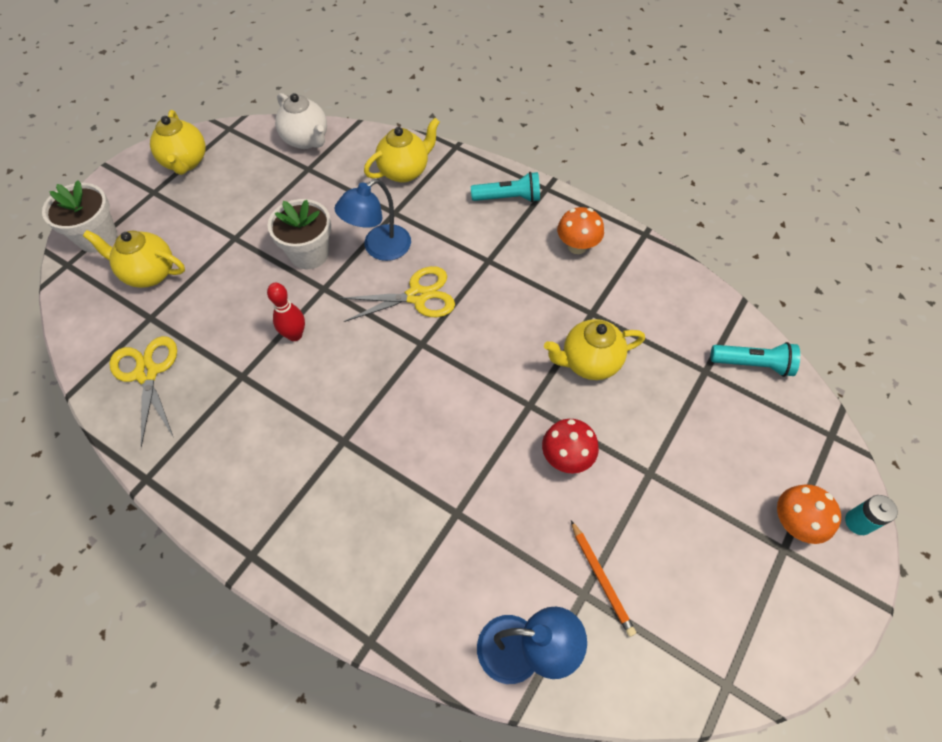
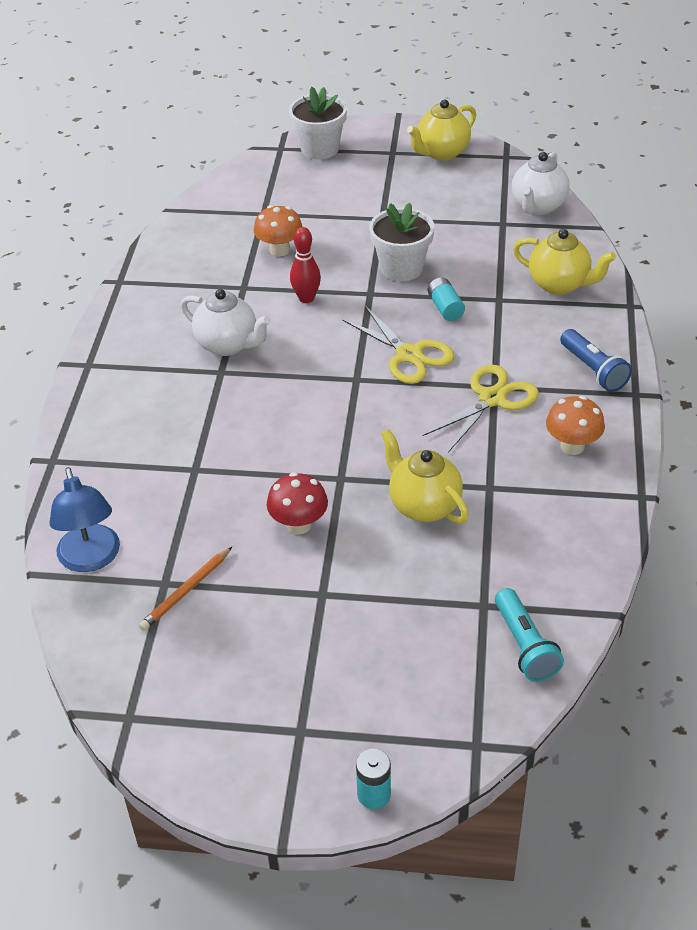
camera: 65 degrees right, 15 degrees down
yellow teapot [83,230,185,288] -> none
yellow scissors [109,336,177,448] -> yellow scissors moved to [423,365,539,452]
blue lamp [334,179,411,261] -> turquoise battery [428,277,465,321]
turquoise flashlight [471,172,540,202] -> blue flashlight [560,329,632,392]
orange mushroom [777,484,841,544] -> orange mushroom moved to [254,205,303,257]
none -> white teapot [181,289,271,356]

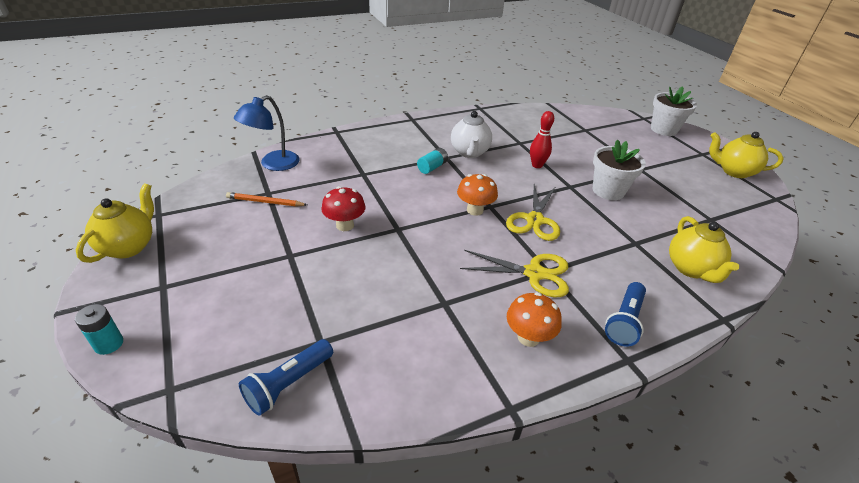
camera: 55 degrees right, 5 degrees down
orange mushroom [254,205,303,257] -> orange mushroom moved to [457,174,498,216]
yellow teapot [381,429,469,524] -> yellow teapot moved to [76,183,154,263]
turquoise battery [428,277,465,321] -> turquoise battery moved to [417,148,448,174]
turquoise flashlight [495,588,564,682] -> blue flashlight [239,339,333,416]
white teapot [512,152,570,215] -> none

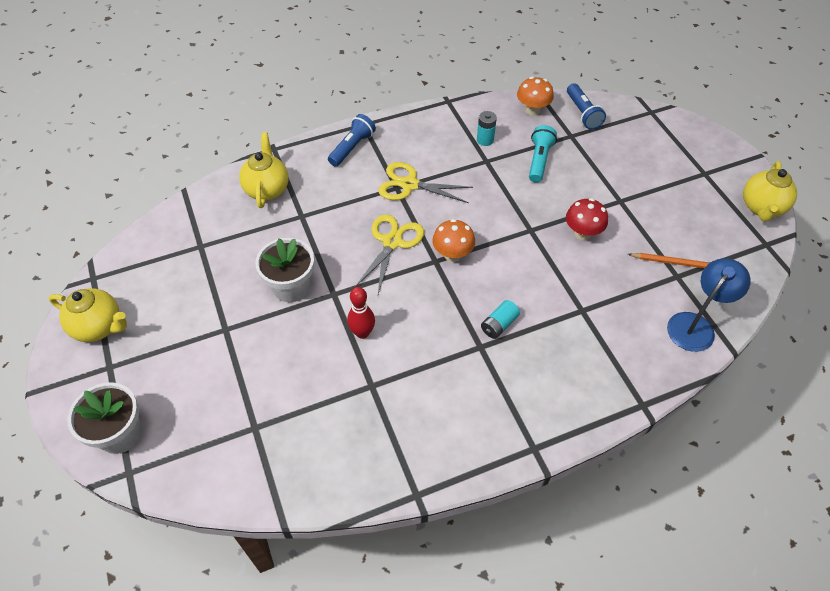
camera: 175 degrees left, 15 degrees up
turquoise battery [75,304,123,355] -> turquoise battery moved to [477,111,497,146]
blue flashlight [239,339,333,416] -> blue flashlight turned 120 degrees clockwise [567,83,606,130]
white teapot [451,111,492,158] -> none
orange mushroom [507,292,562,347] -> orange mushroom moved to [517,77,554,116]
none -> turquoise flashlight [529,125,557,183]

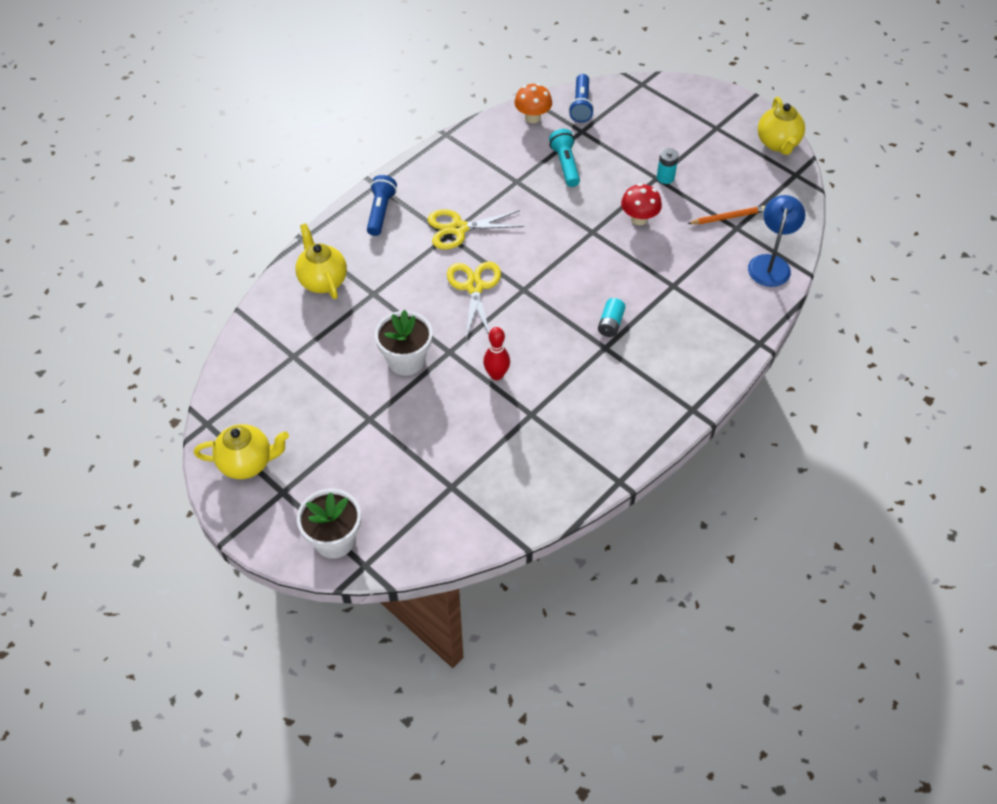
camera: 25 degrees left, 0 degrees up
orange mushroom [432,219,475,262] -> none
turquoise battery [477,111,497,146] -> turquoise battery moved to [657,148,679,184]
blue flashlight [567,83,606,130] -> blue flashlight turned 45 degrees clockwise [569,74,594,123]

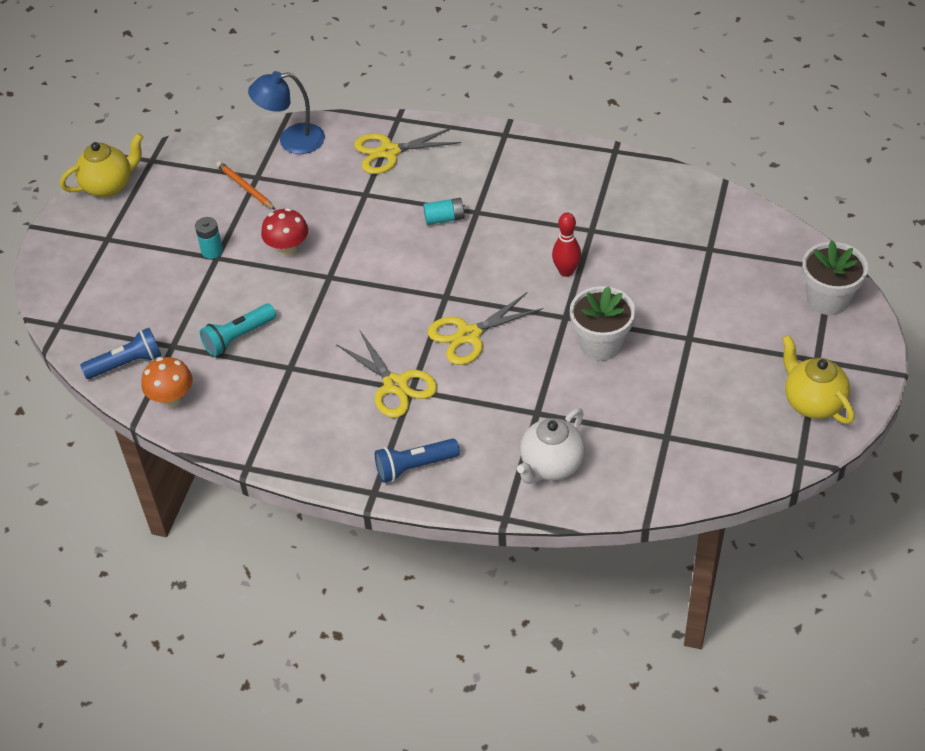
camera: 115 degrees left, 5 degrees down
yellow teapot [295,223,347,299] -> white teapot [517,408,585,484]
none -> yellow scissors [354,127,461,174]

